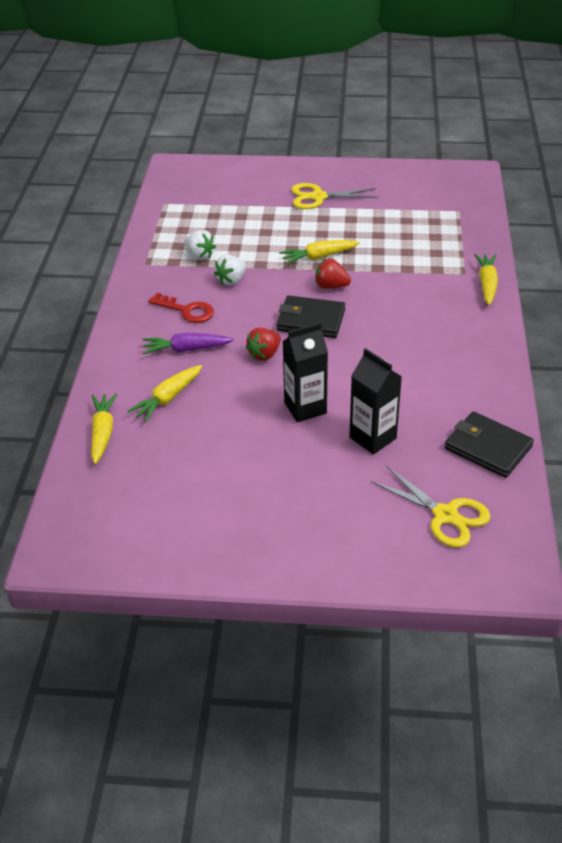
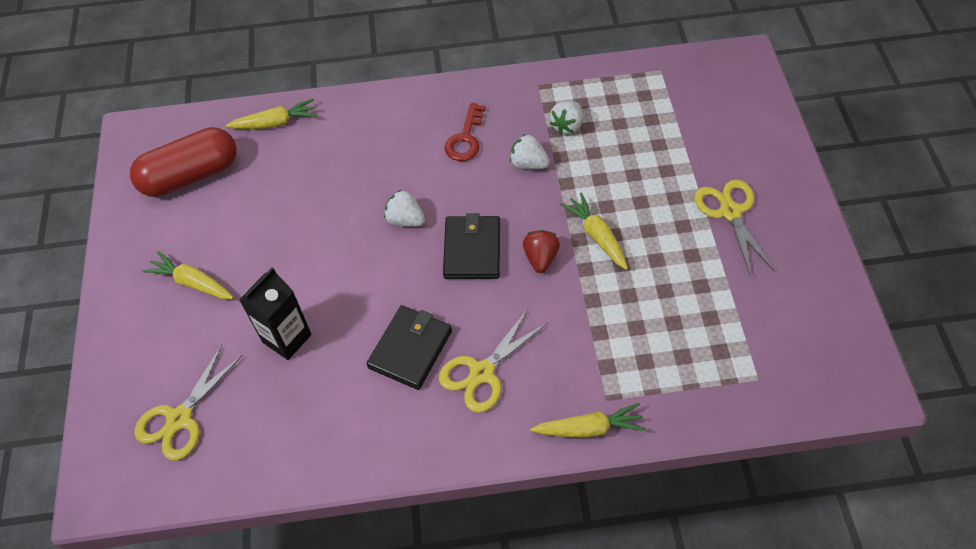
camera: 80 degrees right, 15 degrees up
yellow carrot [127,365,202,422] -> yellow carrot moved to [143,251,233,299]
purple carrot [143,333,234,355] -> none
red strawberry [245,328,281,361] -> white strawberry [384,190,425,227]
black carton [283,323,328,422] -> none
black wallet [445,411,534,478] -> black wallet moved to [366,305,452,390]
none -> red capsule [130,127,237,197]
none -> yellow scissors [439,310,547,413]

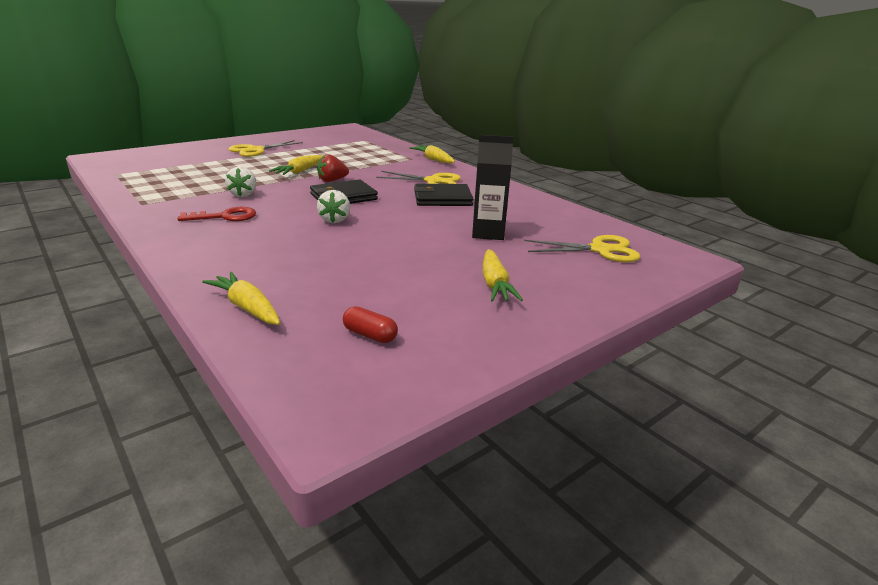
camera: 125 degrees left, 30 degrees down
red capsule [130,127,237,197] -> red capsule [343,306,398,343], size x0.41
white strawberry [550,101,583,134] -> none

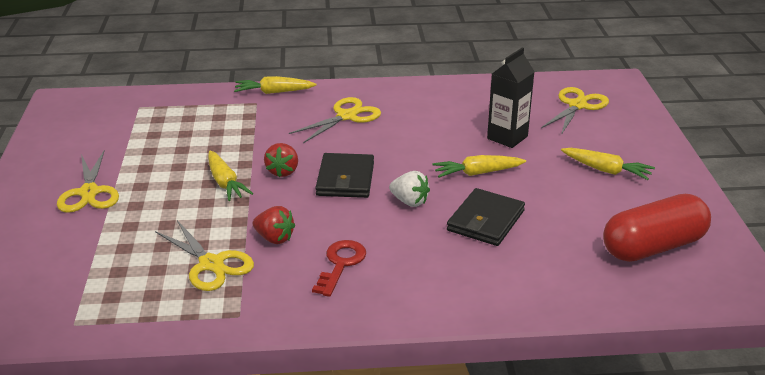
camera: 55 degrees left, 5 degrees up
yellow carrot [202,272,280,325] -> yellow carrot moved to [432,155,526,178]
white strawberry [225,167,256,197] -> red strawberry [253,206,295,244]
red capsule [343,306,398,343] -> red capsule [603,194,711,262], size x2.42
black wallet [414,184,473,206] -> black wallet moved to [447,188,525,246]
none -> yellow scissors [155,220,254,291]

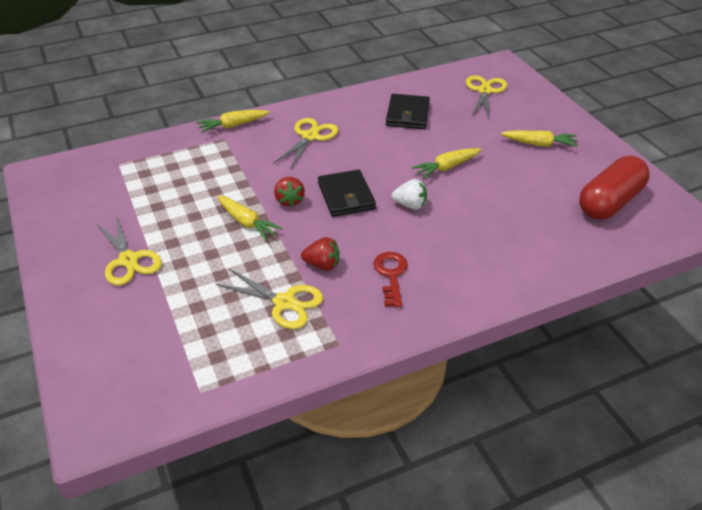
camera: 20 degrees left, 10 degrees up
black wallet [447,188,525,246] -> black wallet moved to [386,94,430,129]
black carton [487,47,535,148] -> none

